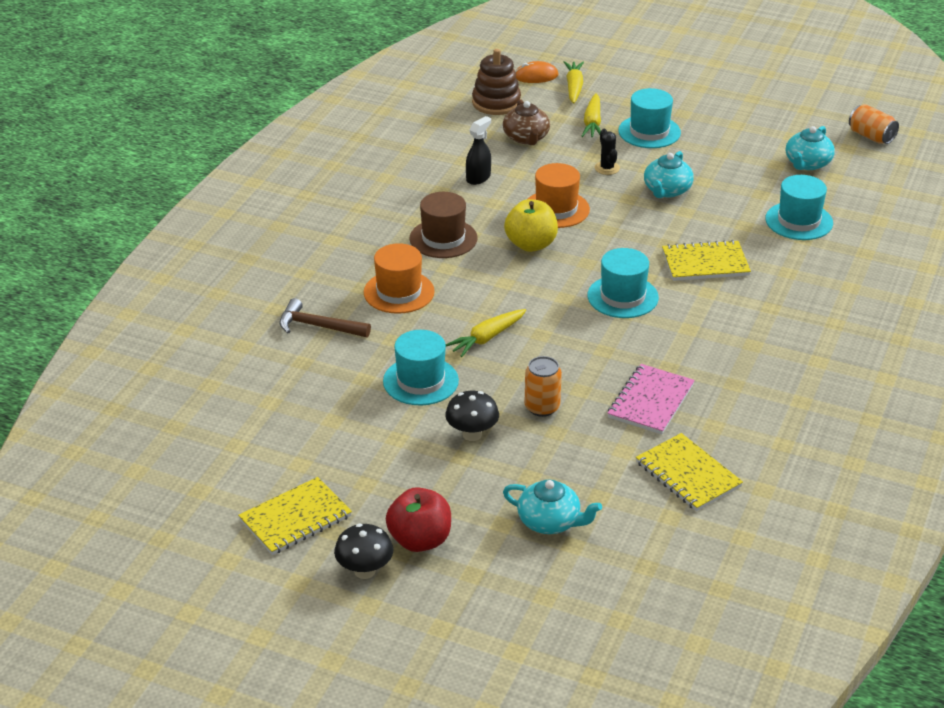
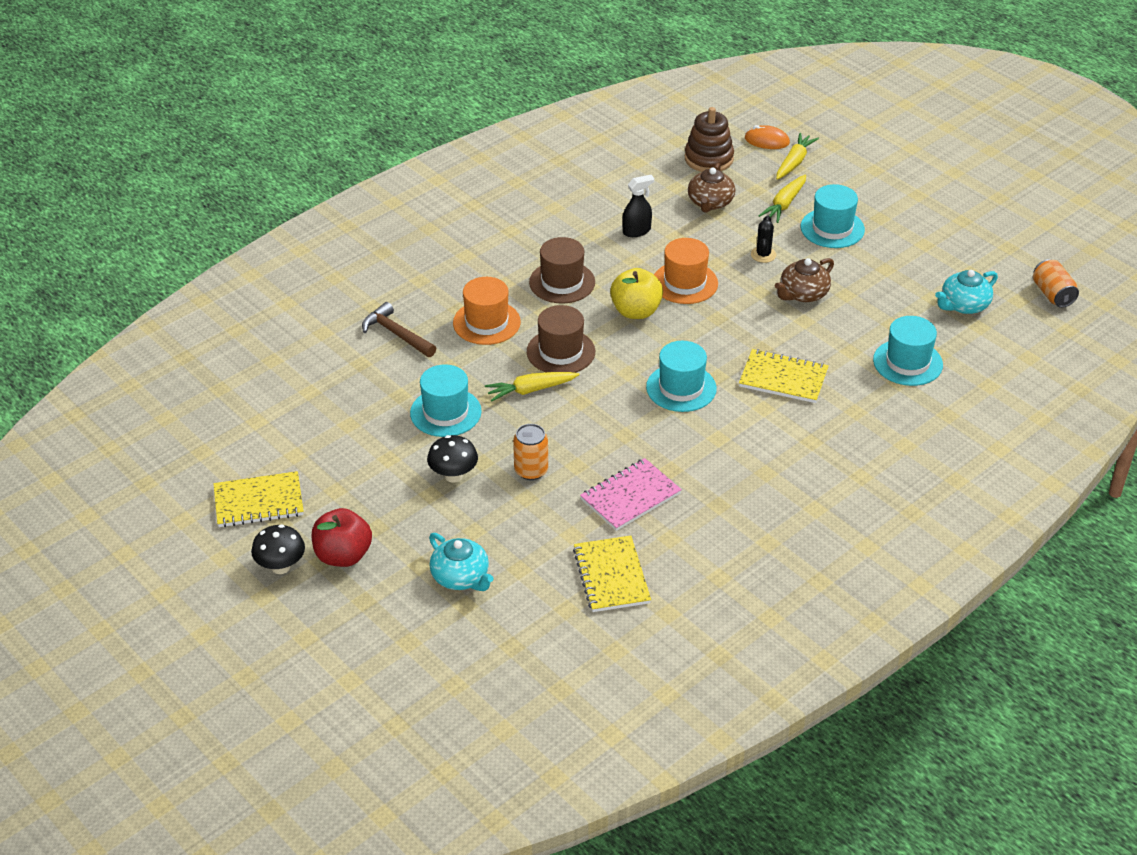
camera: 25 degrees right, 5 degrees up
turquoise teapot [644,151,694,198] -> brown teapot [775,258,834,302]
none -> brown hat [527,305,595,373]

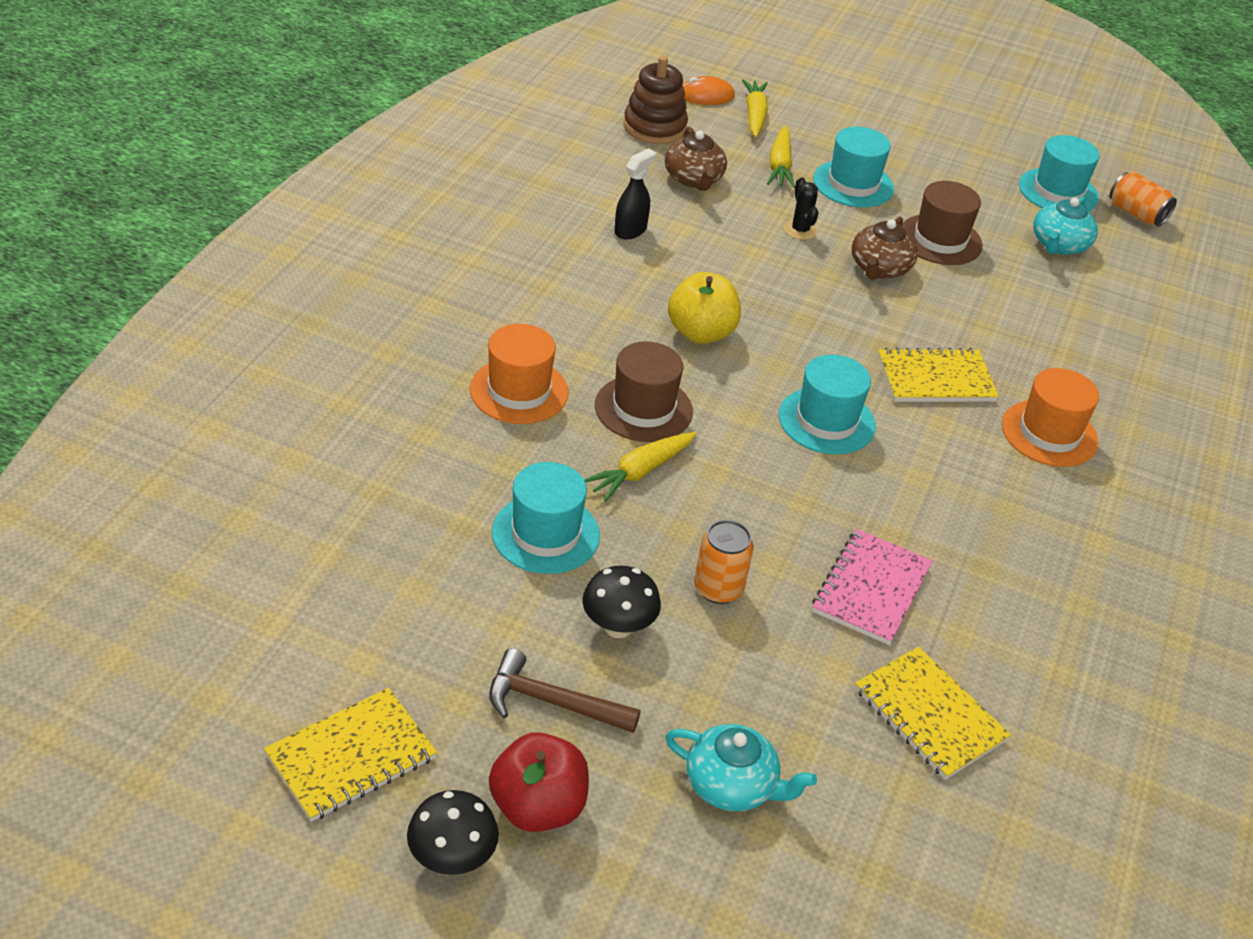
camera: 30 degrees left, 0 degrees up
brown hammer [362,302,436,357] -> brown hammer moved to [489,648,641,733]
brown hat [529,237,595,304] -> brown hat moved to [902,181,983,265]
orange hat [654,238,718,304] -> orange hat moved to [1002,368,1099,467]
turquoise hat [873,316,943,386] -> turquoise hat moved to [1019,135,1100,211]

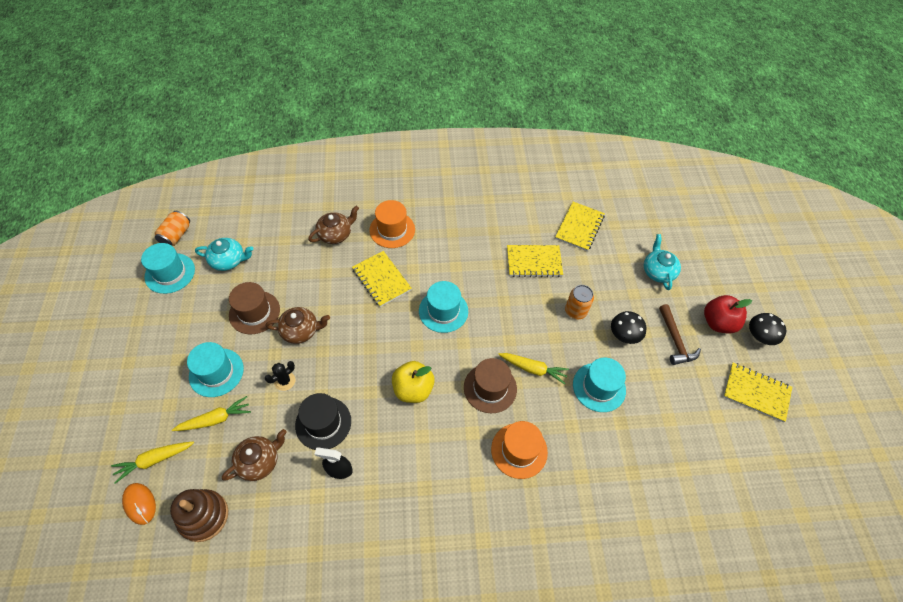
camera: 115 degrees left, 15 degrees up
pink notebook [812,529,933,645] -> yellow notebook [507,245,563,277]
none -> black hat [295,393,351,450]
none -> brown teapot [308,206,359,244]

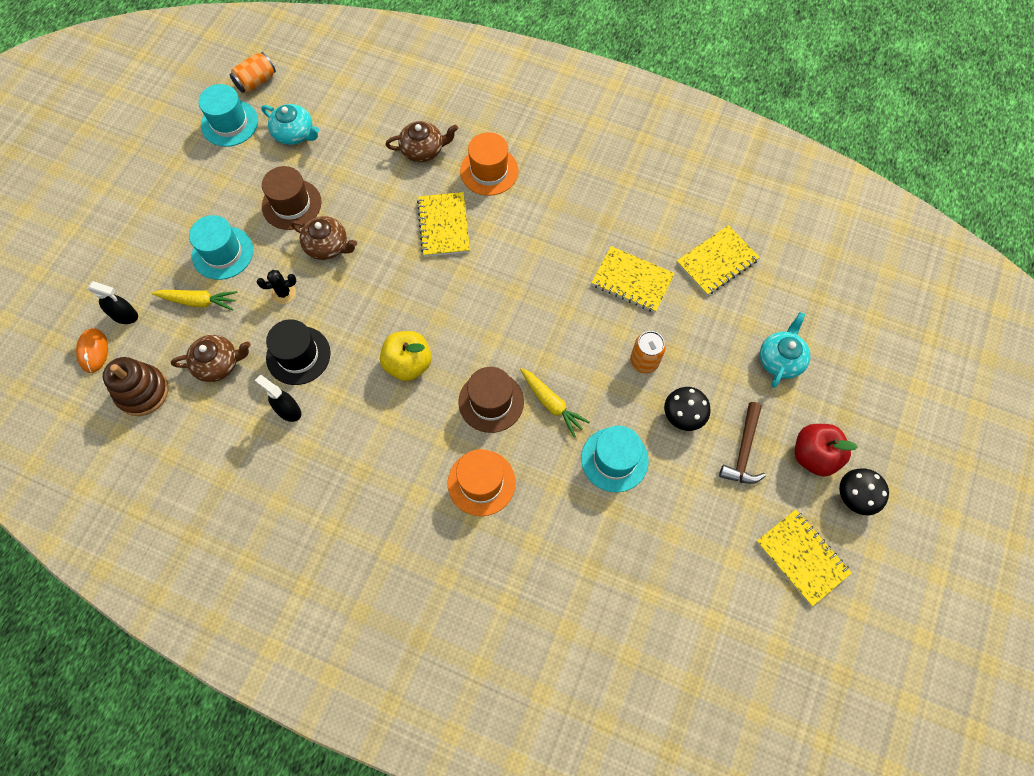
camera: 30 degrees right, 10 degrees up
yellow carrot [111,441,194,484] -> black spray bottle [87,281,138,324]
turquoise hat [419,281,468,333] -> none

